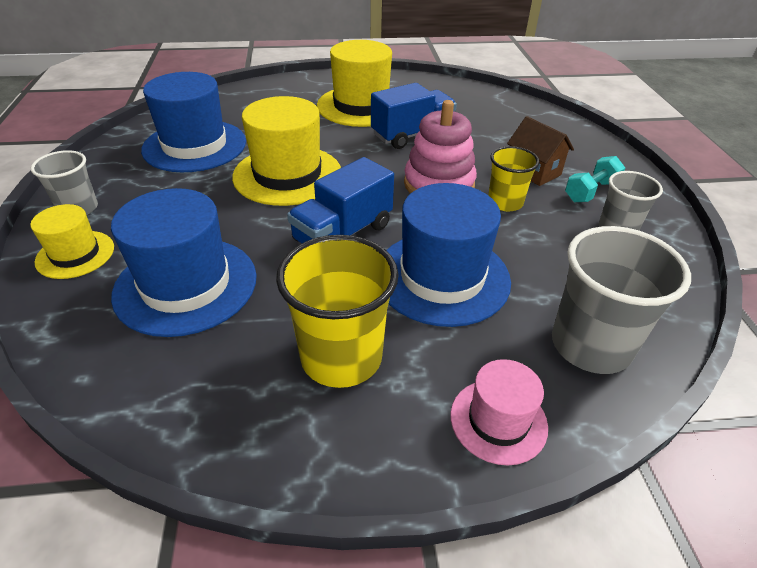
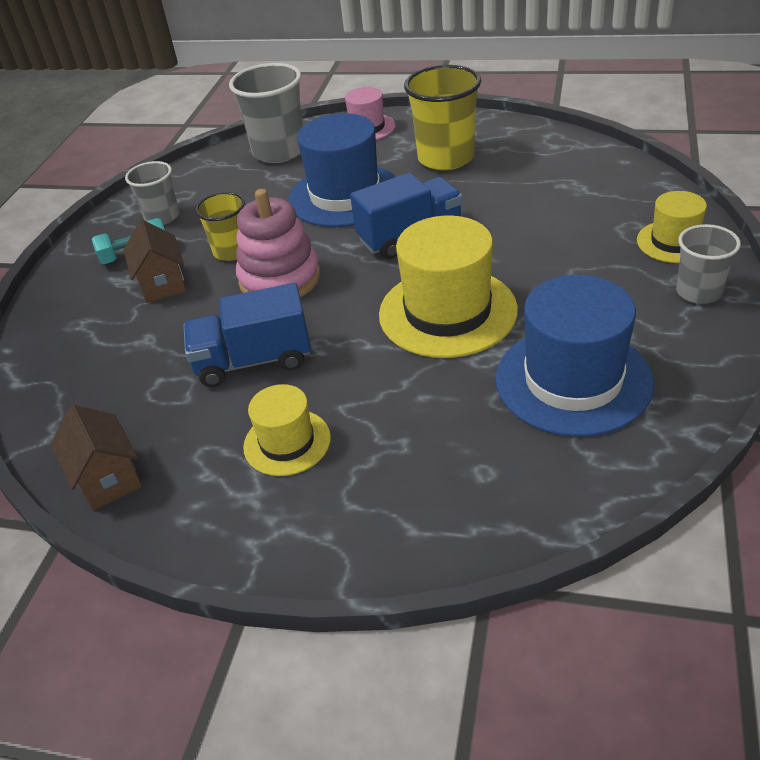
camera: 155 degrees left, 0 degrees up
blue hat [111,188,257,337] -> none
yellow hat [317,40,392,127] -> yellow hat [243,384,331,476], size x0.56
none -> brown house [51,405,142,511]

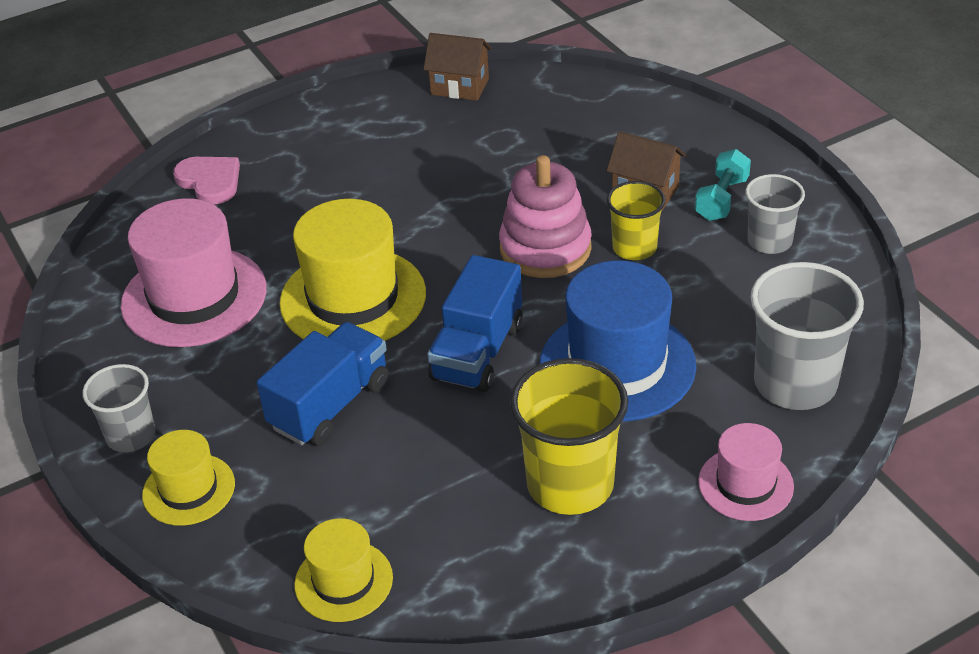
camera: 135 degrees right, 0 degrees up
blue truck [184,283,311,387] -> blue truck moved to [256,322,389,446]
yellow hat [243,384,331,476] -> yellow hat moved to [294,518,393,622]
blue hat [496,275,654,437] -> pink hat [121,198,267,347]
none -> pink heart [173,157,240,205]

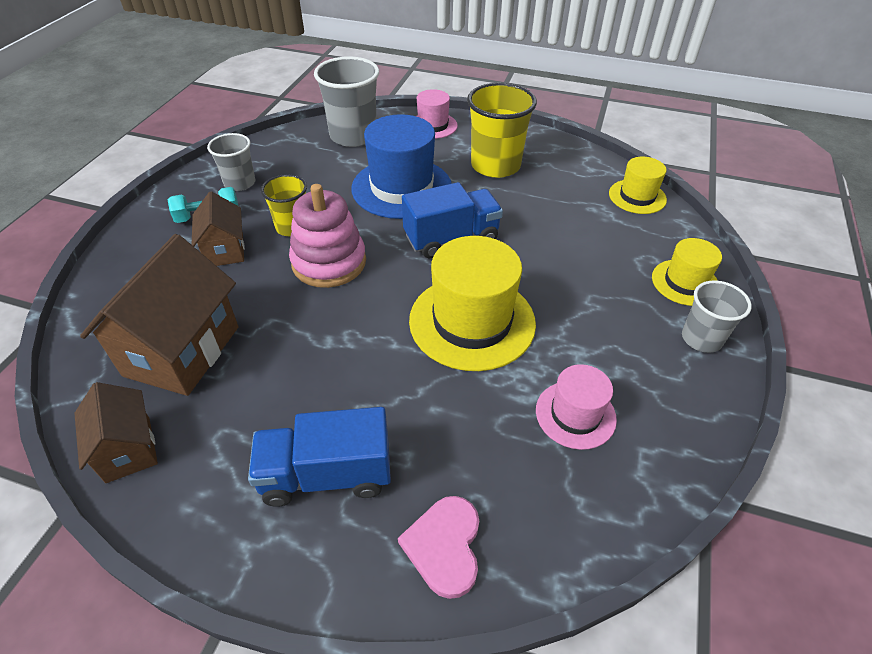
camera: 135 degrees left, 5 degrees up
pink hat [121,198,267,347] -> pink hat [536,364,617,450], size x0.56
blue truck [256,322,389,446] -> blue truck moved to [248,407,391,507]
none -> brown house [80,234,238,396]

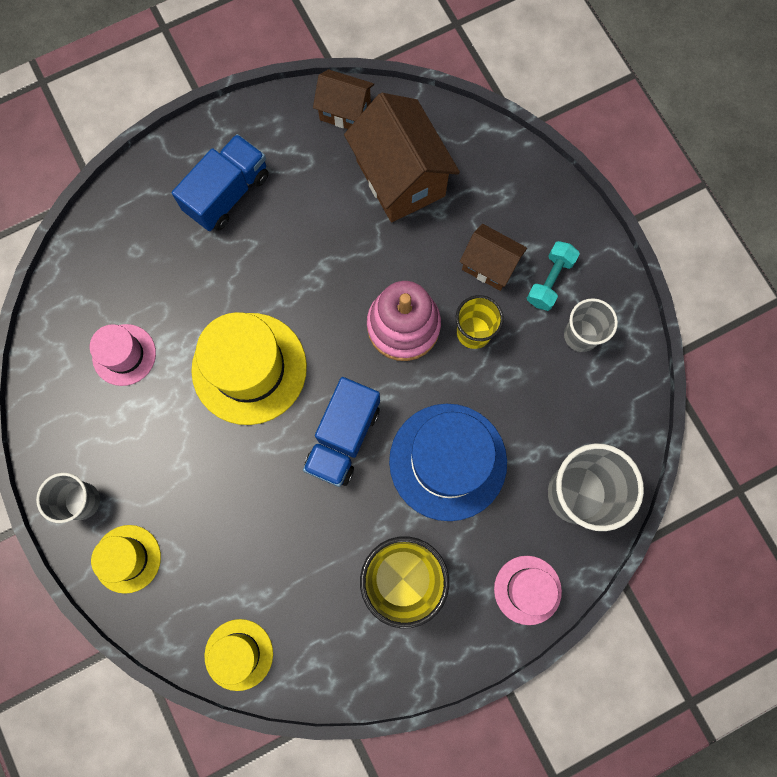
camera: 135 degrees right, 30 degrees up
pink heart [398,496,479,599] -> none

